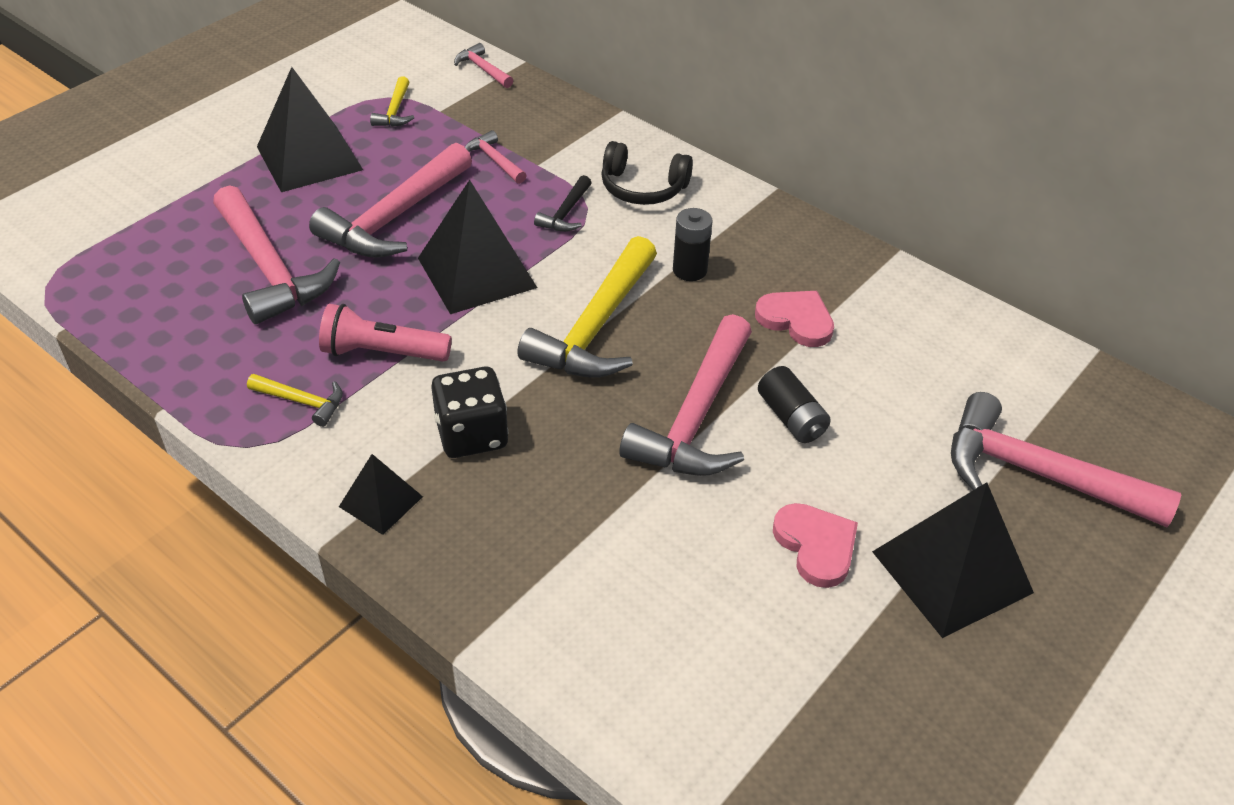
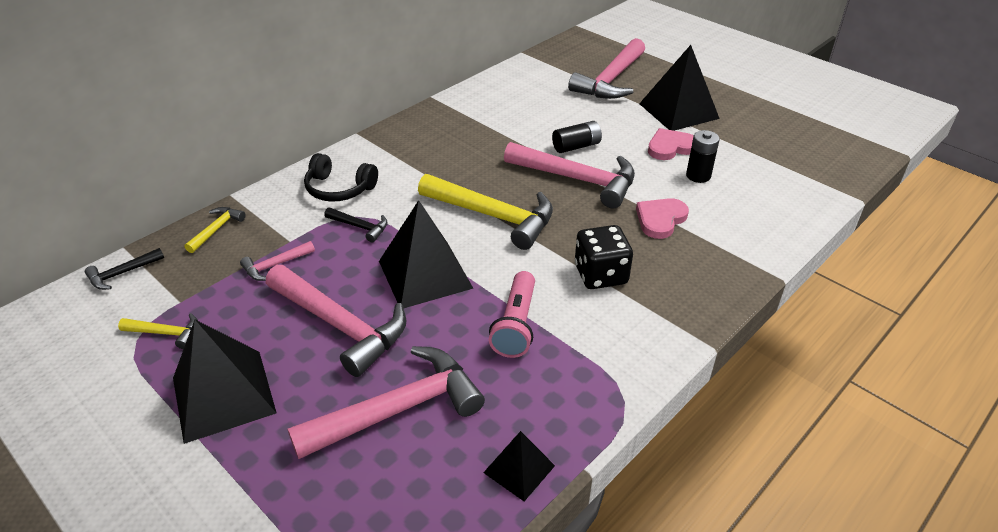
camera: 85 degrees left, 5 degrees down
yellow hammer [247,374,343,427] -> yellow hammer moved to [184,207,246,253]
black pyramid [339,454,423,535] -> black pyramid moved to [483,431,555,501]
pink hammer [454,43,513,88] -> black hammer [85,248,164,290]
black headphones [601,141,693,205] -> black headphones turned 90 degrees clockwise [304,153,378,202]
black battery [673,208,713,281] -> black battery moved to [686,130,720,183]
pink heart [755,291,834,347] -> pink heart moved to [636,198,689,239]

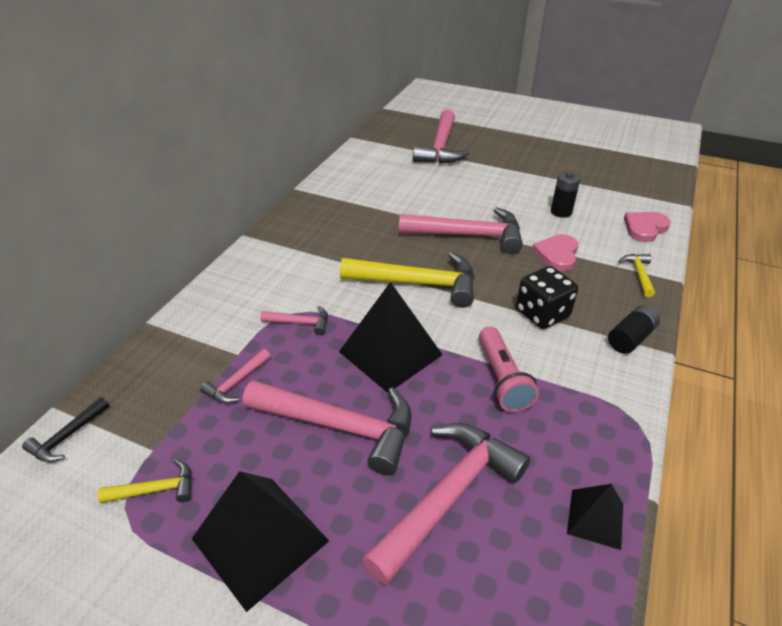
camera: 20 degrees left, 0 degrees up
yellow hammer [184,207,246,253] -> yellow hammer moved to [618,254,655,297]
black headphones [304,153,378,202] -> none
black hammer [324,207,388,243] -> pink hammer [260,306,328,335]
black battery [552,121,602,153] -> black battery moved to [608,305,660,354]
black pyramid [639,45,720,131] -> none
pink heart [648,128,694,160] -> pink heart moved to [624,212,671,242]

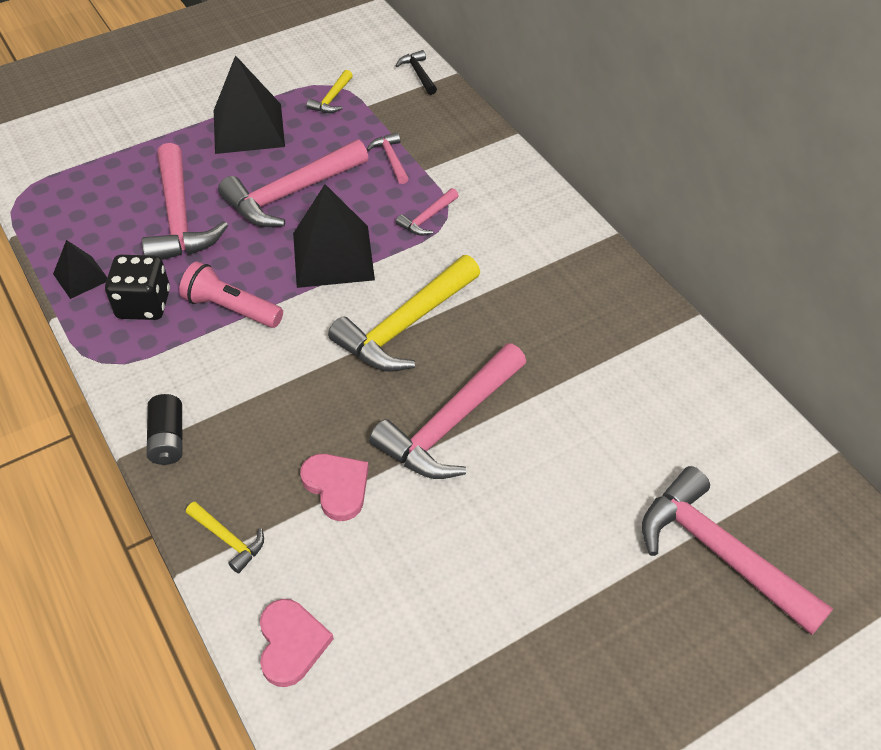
camera: 125 degrees right, 10 degrees up
black dice [516,266,578,329] -> black dice moved to [105,255,170,320]
black battery [551,171,581,218] -> none

